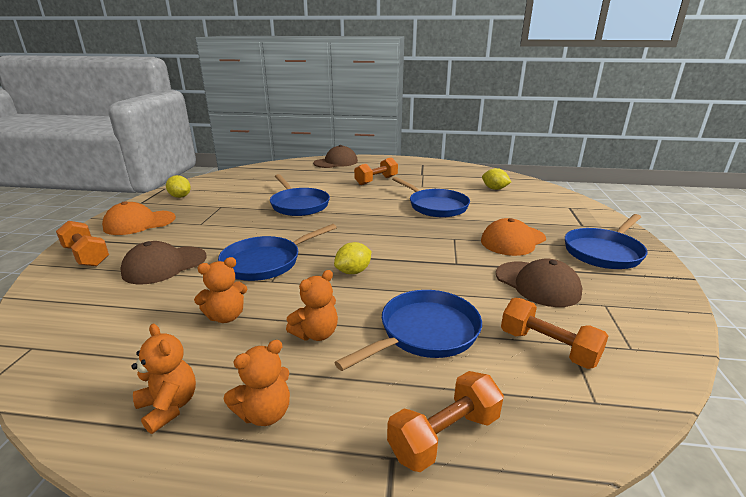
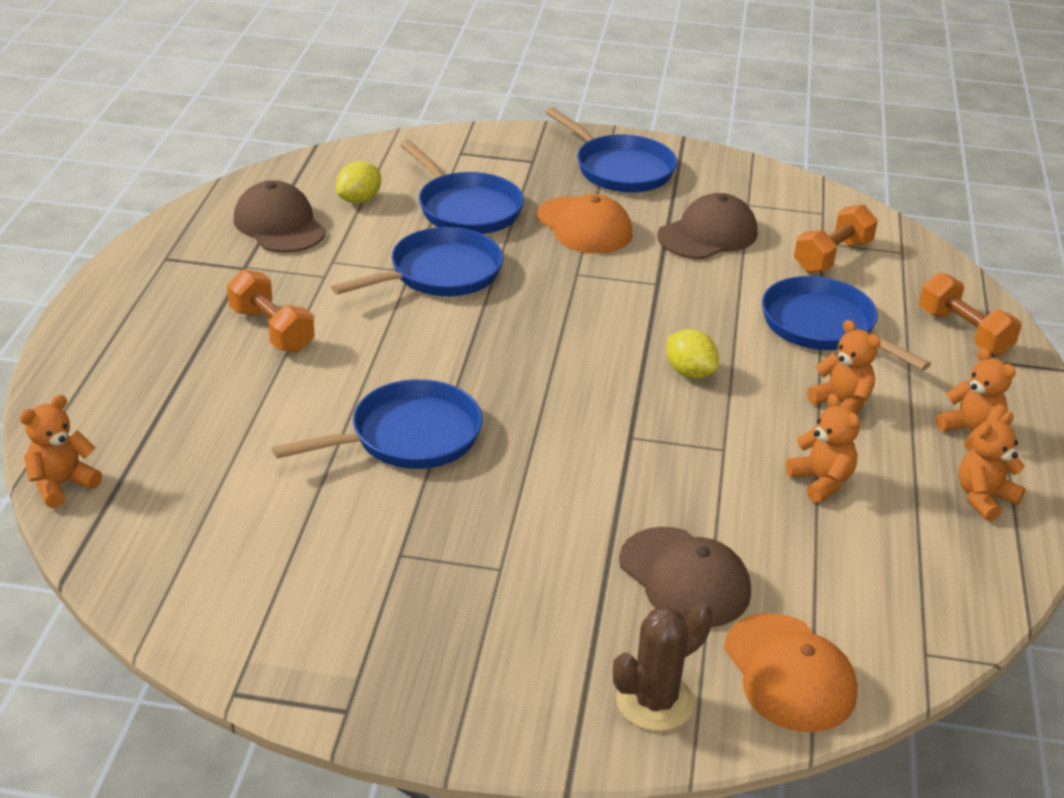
camera: 90 degrees left, 10 degrees up
orange dumbbell [56,221,109,266] -> brown cactus [613,602,713,732]
orange cap [102,201,176,235] -> orange cap moved to [724,613,857,732]
yellow lemon [166,175,191,198] -> none
blue pan [218,224,337,281] -> blue pan moved to [400,140,524,234]
brown cap [313,145,358,168] -> brown cap moved to [234,180,326,253]
none -> orange teddy bear [19,395,102,508]

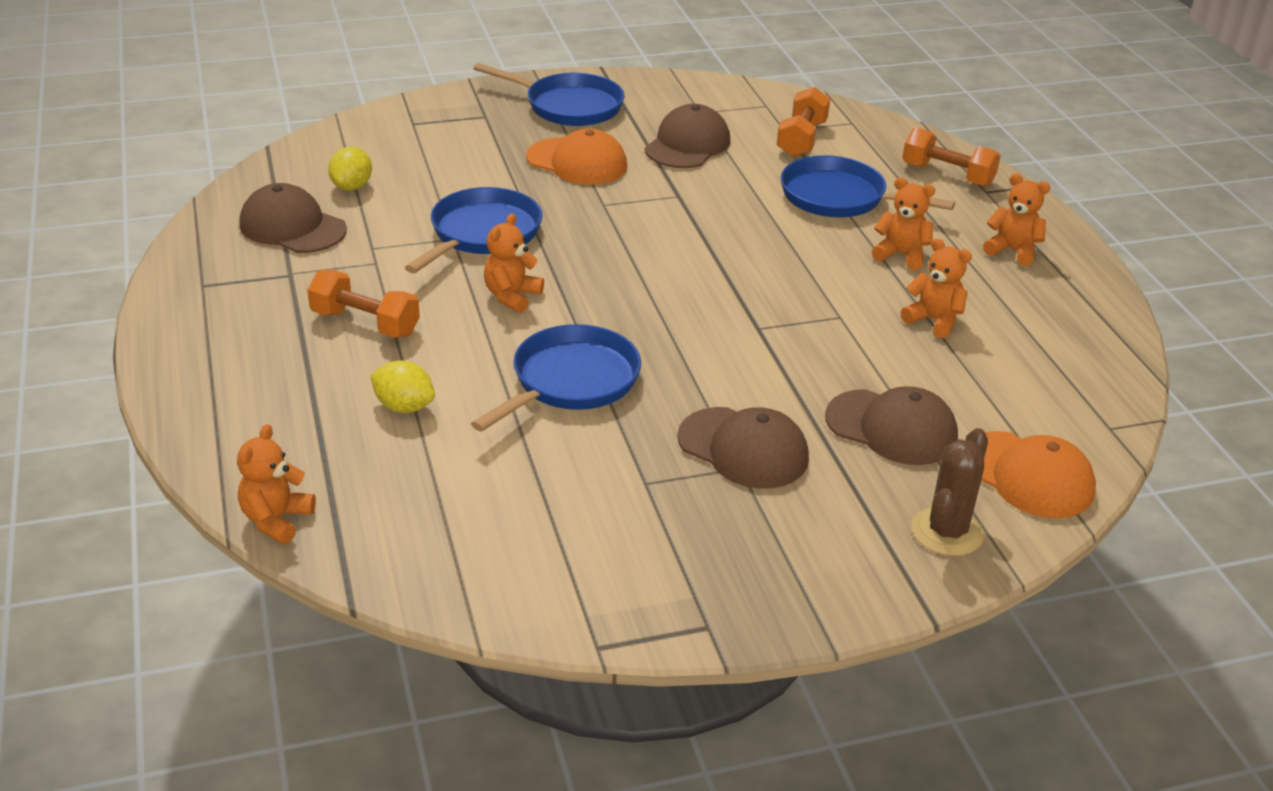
camera: 25 degrees left, 0 degrees up
blue pan [400,140,524,234] -> none
yellow lemon [666,329,719,379] -> yellow lemon moved to [370,360,435,413]
orange teddy bear [958,412,1026,521] -> orange teddy bear moved to [484,213,544,313]
none -> brown cap [677,407,809,488]

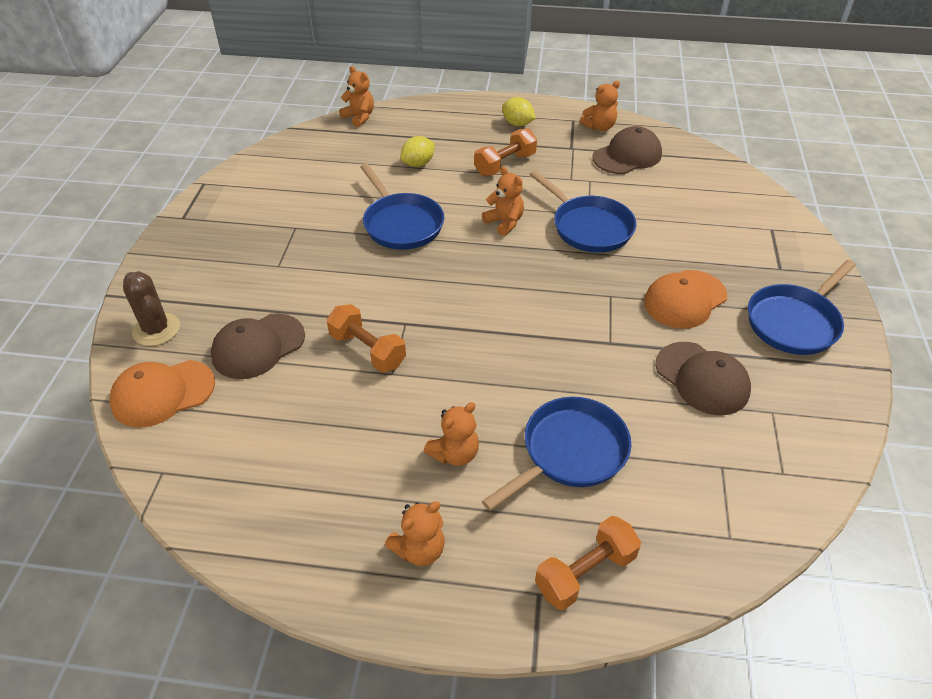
camera: 115 degrees right, 10 degrees up
yellow lemon [328,147,372,190] -> yellow lemon moved to [502,97,536,126]
brown cap [677,407,809,488] -> none
orange dumbbell [777,87,830,157] -> orange dumbbell moved to [326,304,406,372]
orange teddy bear [901,238,972,338] -> orange teddy bear moved to [580,81,620,131]

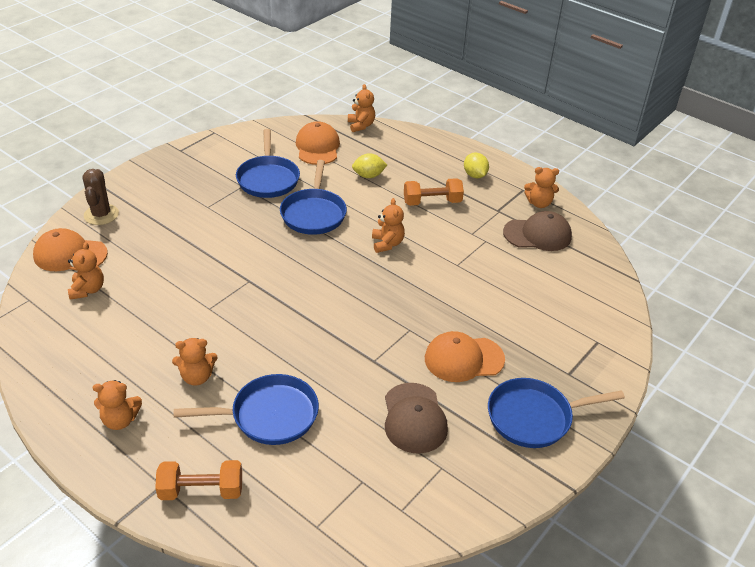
camera: 30 degrees right, 5 degrees down
brown cap [211,313,305,379] -> none
orange dumbbell [326,304,406,372] -> none
blue pan [529,170,636,253] -> blue pan moved to [236,129,300,198]
none -> orange teddy bear [68,242,104,300]
none -> orange cap [296,121,340,165]

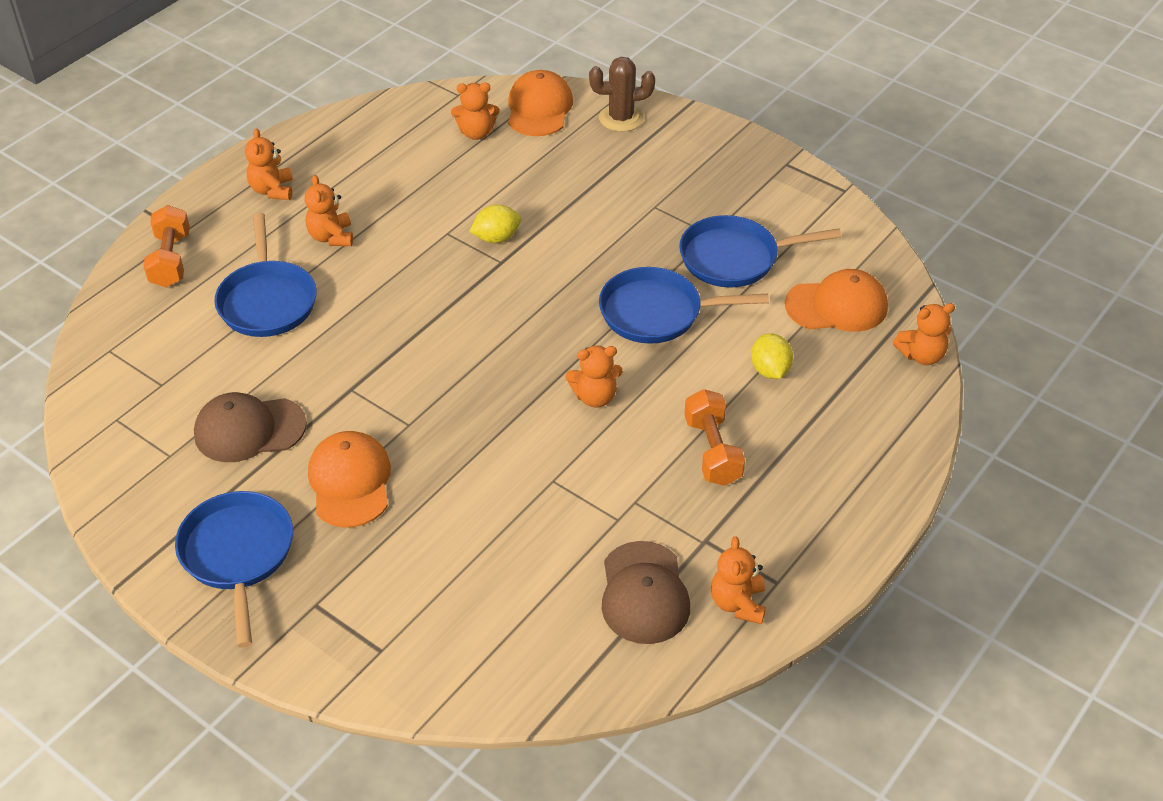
camera: 90 degrees right, 5 degrees up
yellow lemon [464,153,489,178] -> yellow lemon moved to [469,205,521,243]

